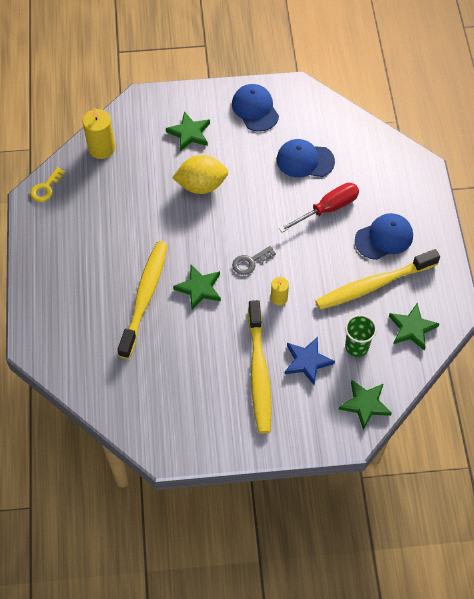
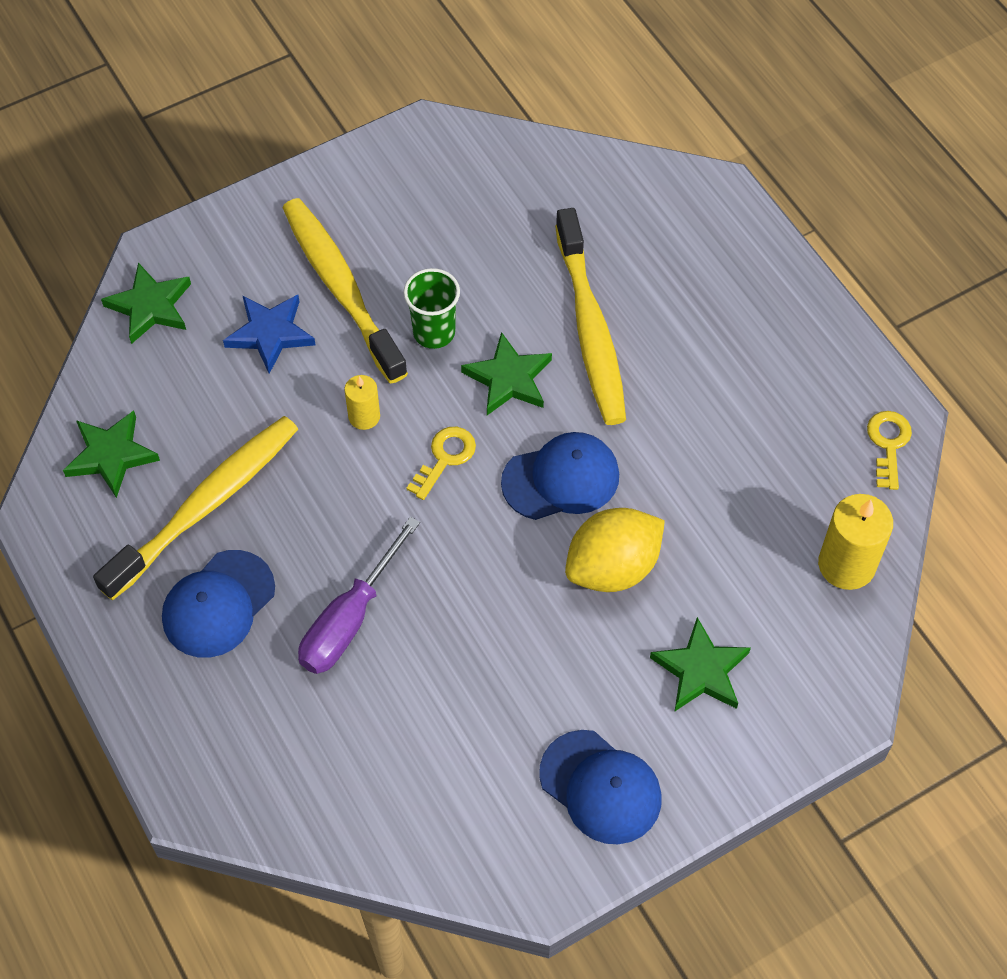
camera: 155 degrees right, 0 degrees up
grey key [232,246,276,275] -> yellow key [407,427,476,500]
blue cap [277,139,335,177] -> blue cap moved to [501,432,619,520]
red screwdriver [279,183,359,233] -> purple screwdriver [298,517,420,674]
green cup [345,314,377,357] -> green cup moved to [403,268,460,349]

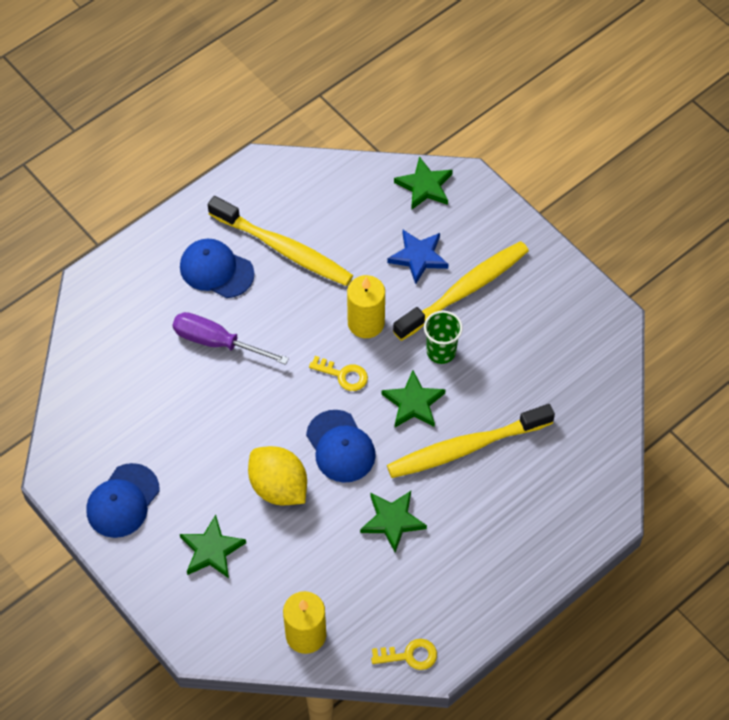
camera: 80 degrees right, 0 degrees up
green star [63,410,160,498] -> green star moved to [360,491,427,553]
yellow candle [344,375,380,430] -> yellow candle [347,275,385,338], size x1.73

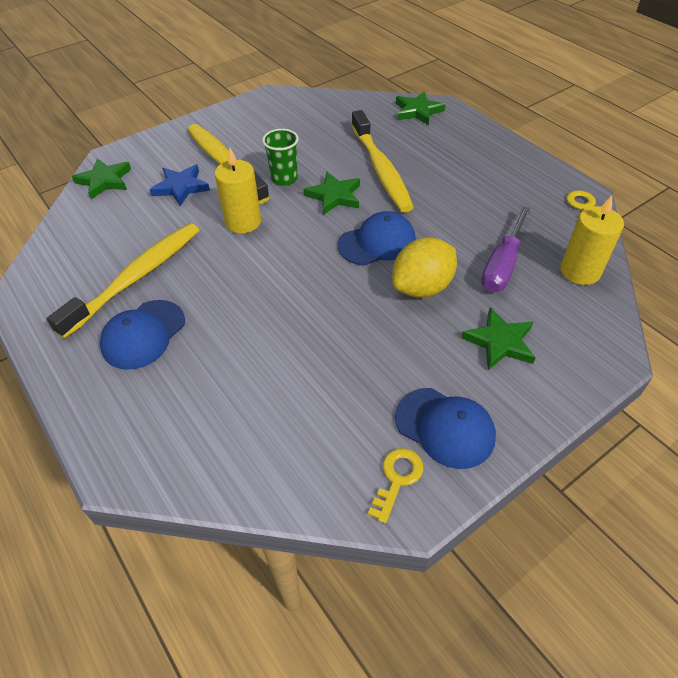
camera: 85 degrees left, 10 degrees down
purple screwdriver [173,312,289,365] -> purple screwdriver moved to [481,206,530,292]
yellow key [309,356,368,391] -> yellow key moved to [368,448,423,524]
green star [360,491,427,553] -> green star moved to [396,91,446,125]

